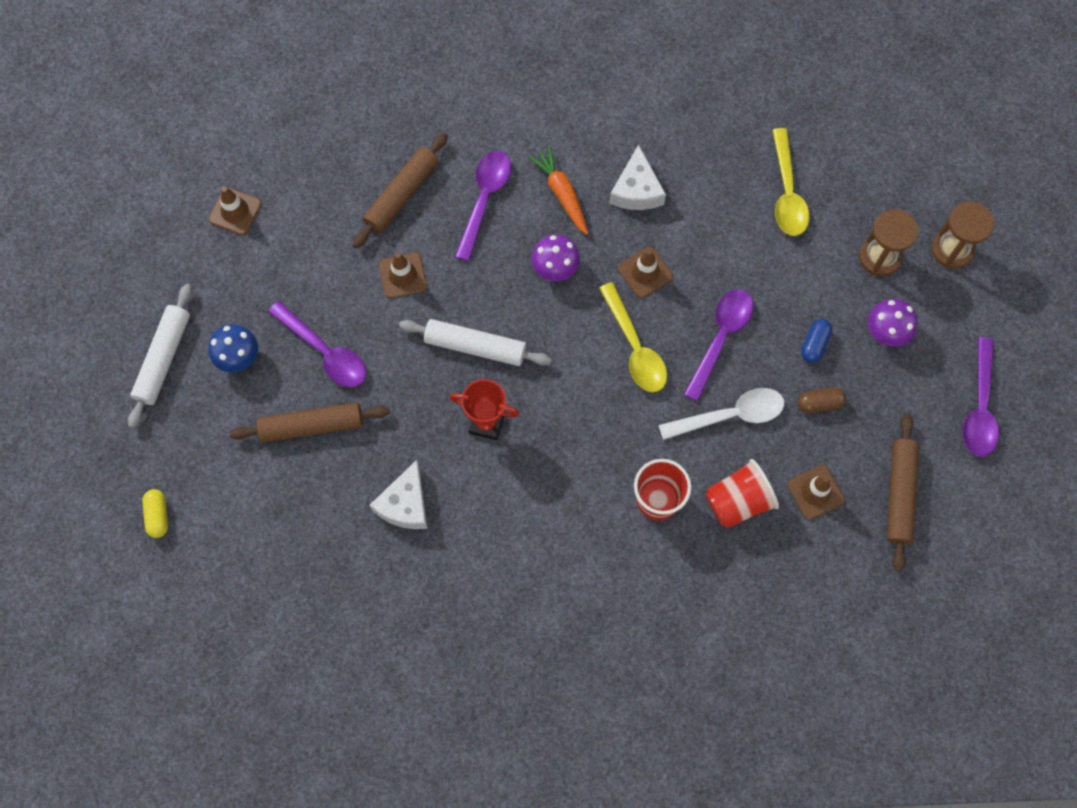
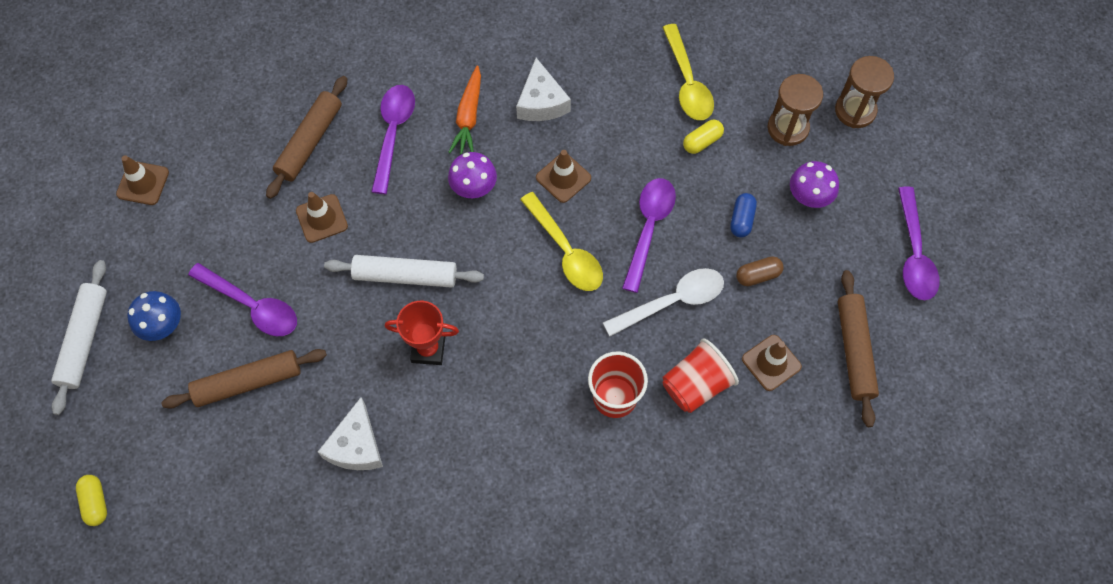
camera: 10 degrees left, 5 degrees down
orange carrot [528,145,588,235] -> orange carrot turned 135 degrees counterclockwise [448,66,481,154]
none -> yellow capsule [683,119,724,154]

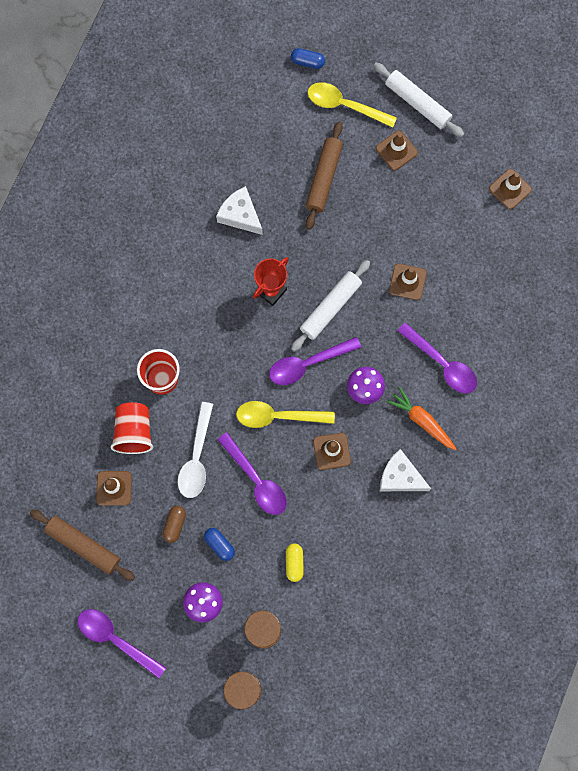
camera: 125 degrees right, 10 degrees up
yellow capsule [76,475,107,526] -> blue capsule [291,48,325,69]
blue mushroom [127,291,181,341] -> brown traffic cone [376,131,418,170]
purple spoon [188,263,297,336] -> purple spoon moved to [269,337,361,385]
brown rolling pin [266,76,347,199] -> none
yellow spoon [662,24,714,120] -> yellow spoon moved to [308,82,397,128]

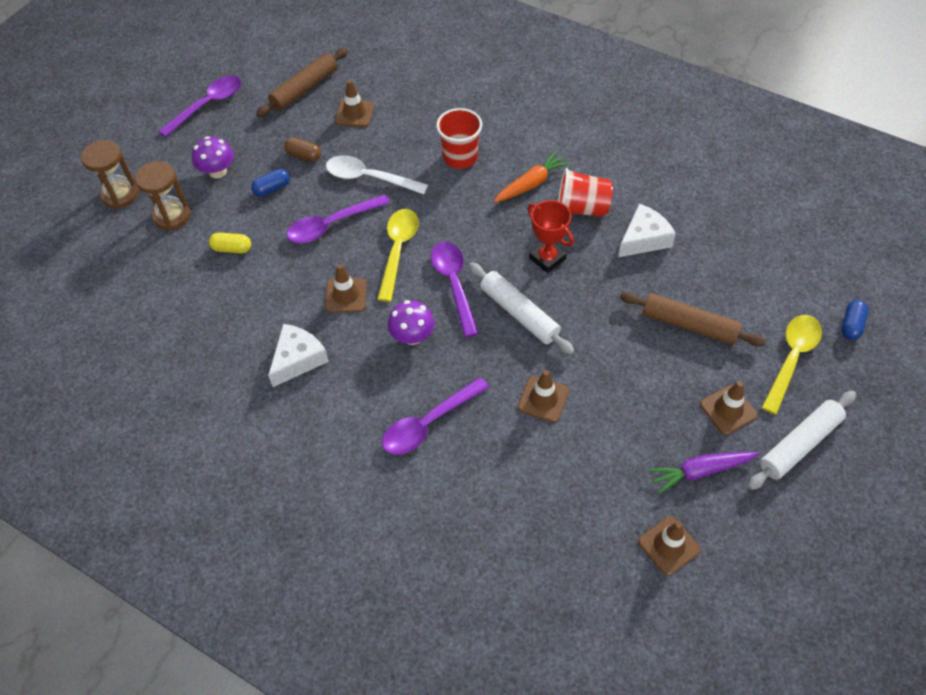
camera: 100 degrees right, 20 degrees down
red cup [111,402,153,454] -> red cup moved to [558,168,613,217]
orange carrot [386,387,456,450] -> orange carrot moved to [494,151,570,203]
none -> purple carrot [649,452,759,494]

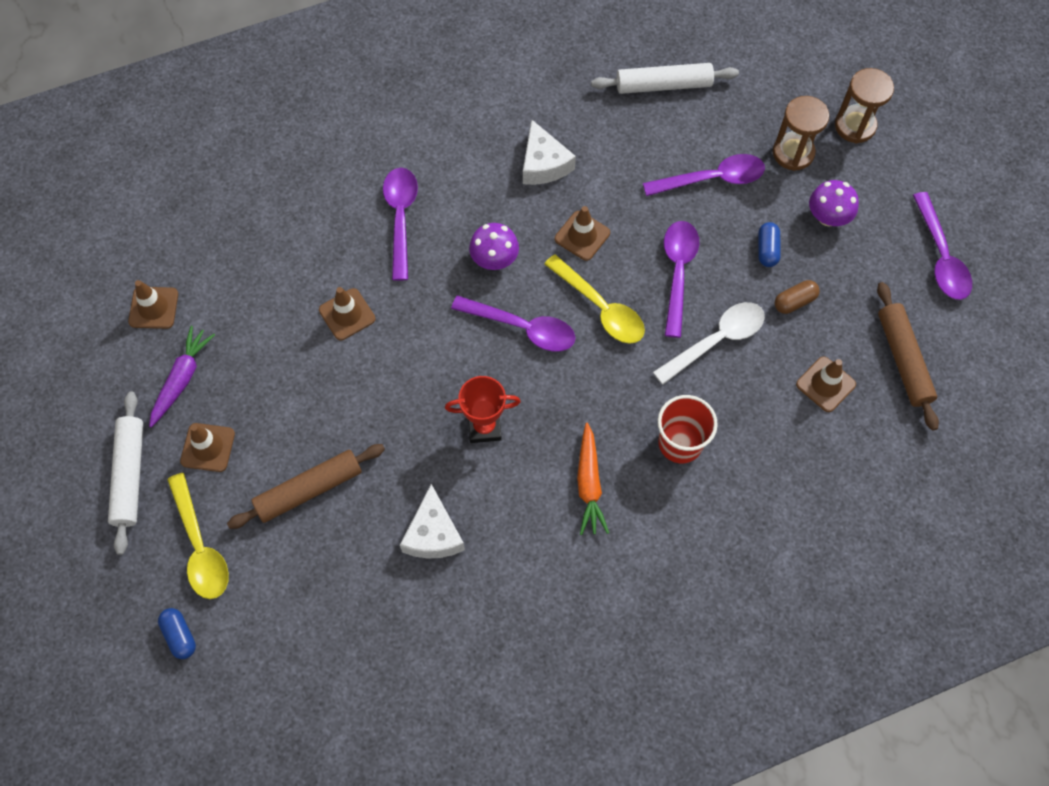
camera: 125 degrees right, 10 degrees up
yellow capsule [209,232,251,253] -> purple spoon [643,154,765,196]
white rolling pin [469,262,574,355] -> white rolling pin moved to [591,63,739,94]
red cup [558,168,613,217] -> none

